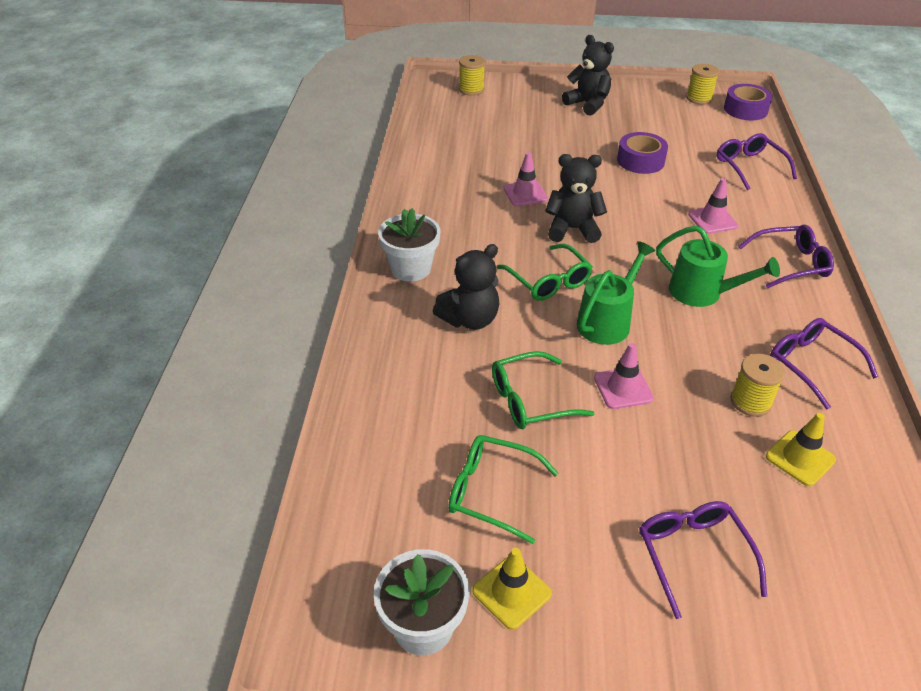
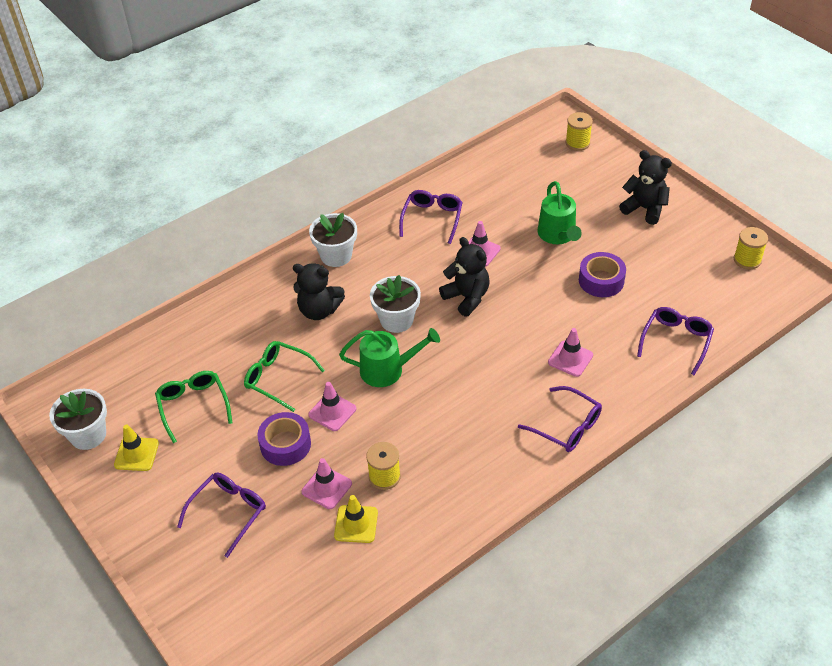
camera: 50 degrees right, 5 degrees up
green glasses [497,244,593,301] -> white flower pot [370,275,421,333]
black teddy bear [562,35,614,116] -> black teddy bear turned 60 degrees counterclockwise [619,150,672,225]
green watering can [656,226,780,307] -> green watering can moved to [537,181,582,244]
purple tape [724,84,773,120] -> purple tape moved to [257,412,311,466]
purple glasses [770,318,878,409] -> purple glasses moved to [399,190,463,244]
none -> pink traffic cone [302,458,352,509]

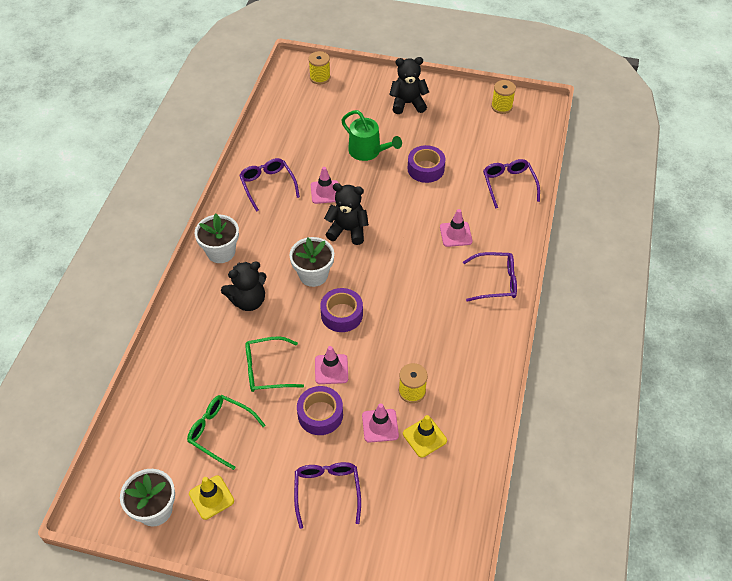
camera: 40 degrees left, 5 degrees up
green watering can [339,328,440,387] -> purple tape [320,288,363,332]

